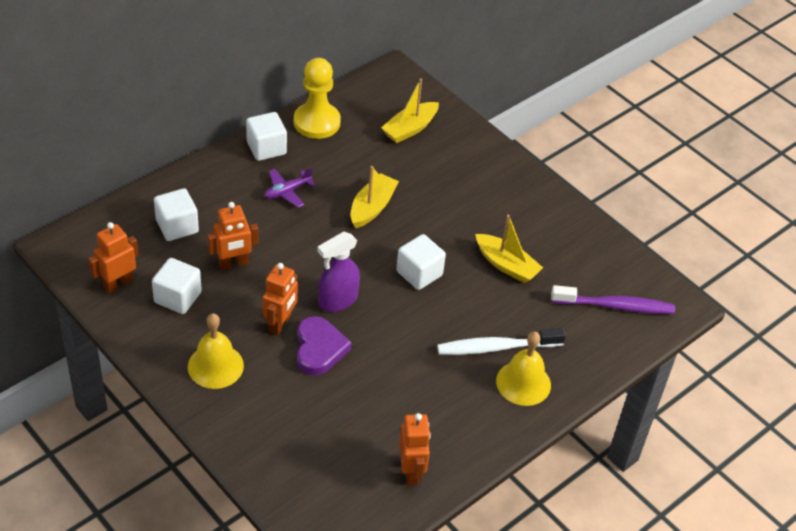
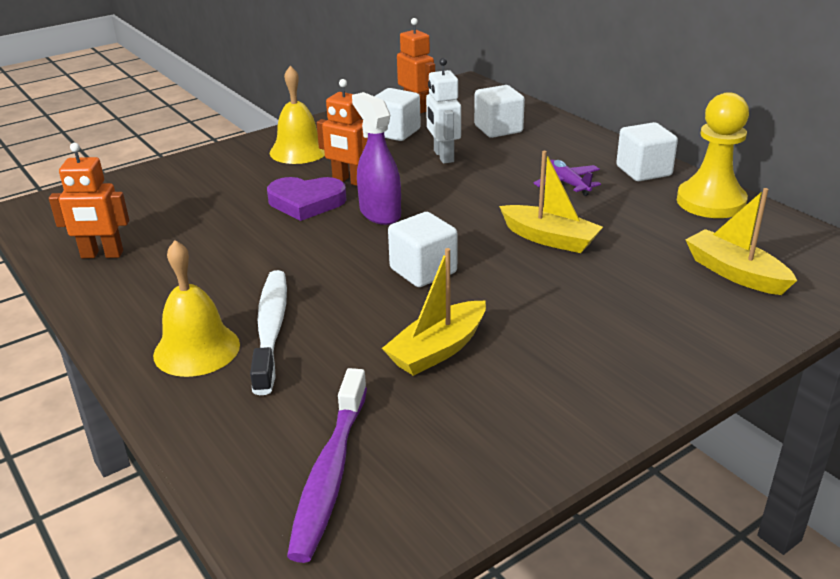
camera: 100 degrees right, 15 degrees down
orange robot [207,202,259,270] -> white robot [426,58,461,164]

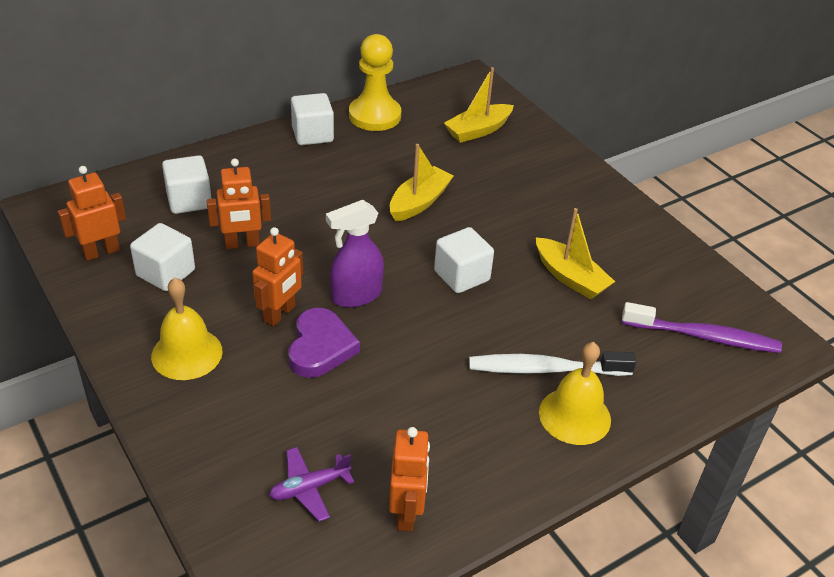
camera: 90 degrees left, 10 degrees up
white robot [426,58,461,164] -> orange robot [207,158,271,249]
purple plane [533,160,601,196] -> purple plane moved to [269,447,354,522]

